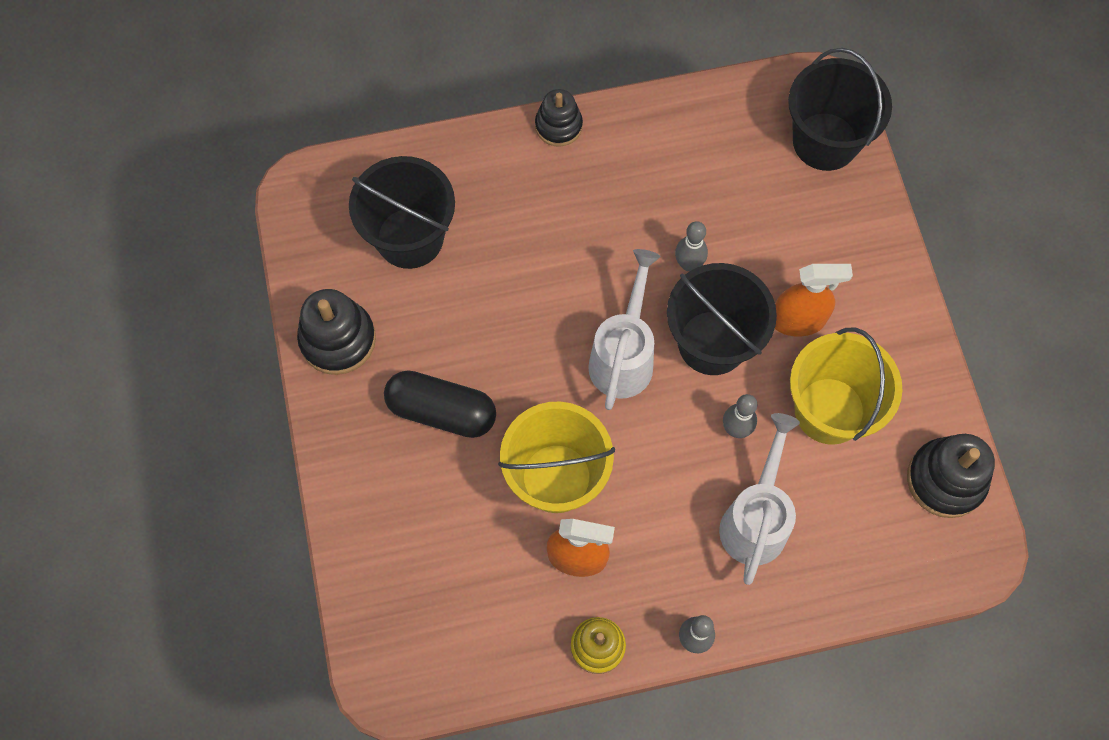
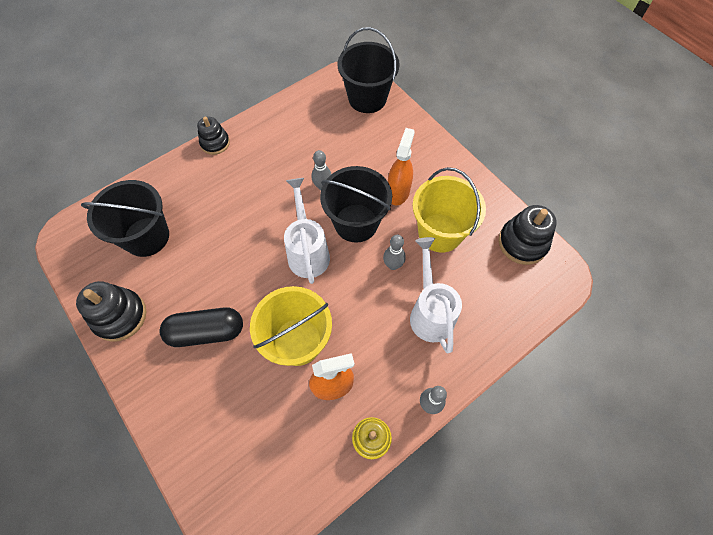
camera: 25 degrees left, 5 degrees down
orange spray bottle [775,264,853,337] -> orange spray bottle turned 45 degrees counterclockwise [388,128,415,206]

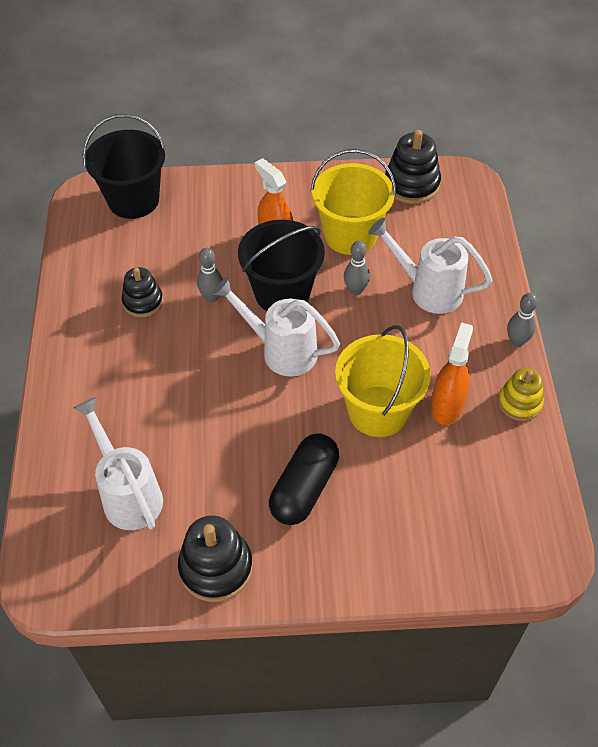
camera: 55 degrees left, 10 degrees down
black bucket [81,180,169,257] -> white watering can [73,397,163,530]
black stacking toy [197,117,230,155] -> black stacking toy moved to [122,267,163,317]

